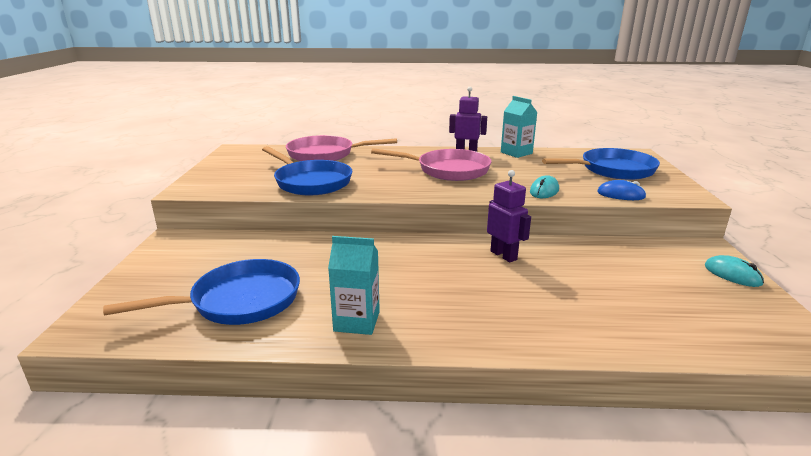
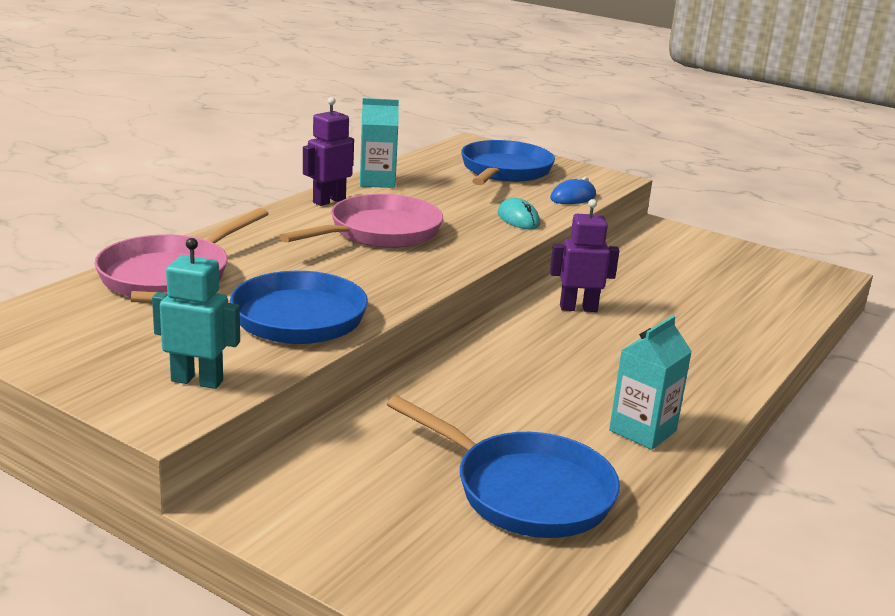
camera: 60 degrees left, 0 degrees up
blue pan [103,259,300,325] -> blue pan turned 120 degrees clockwise [387,396,620,538]
turquoise mouse [705,255,764,287] -> none
none -> turquoise robot [152,238,240,389]

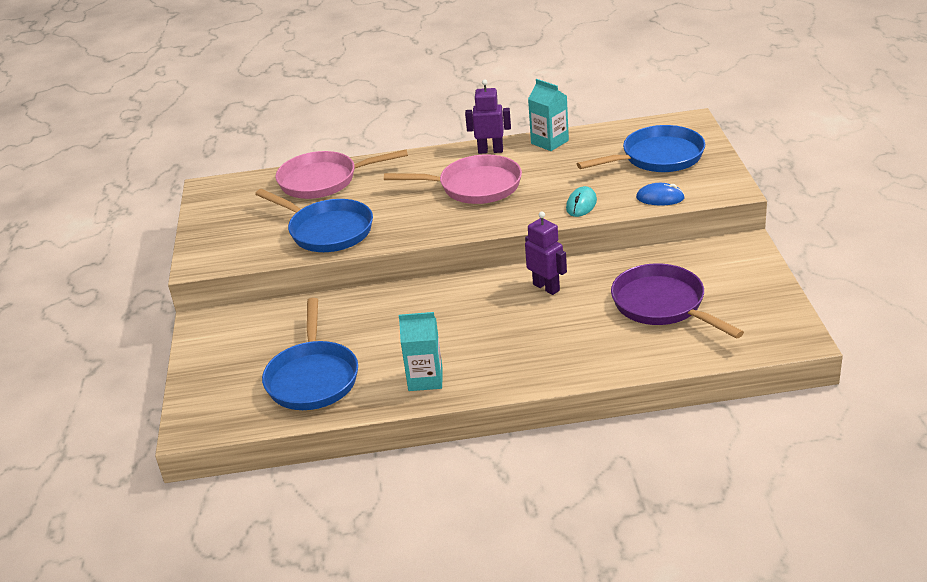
camera: 55 degrees right, 10 degrees up
turquoise robot [152,238,240,389] -> none
none -> purple pan [611,263,744,339]

